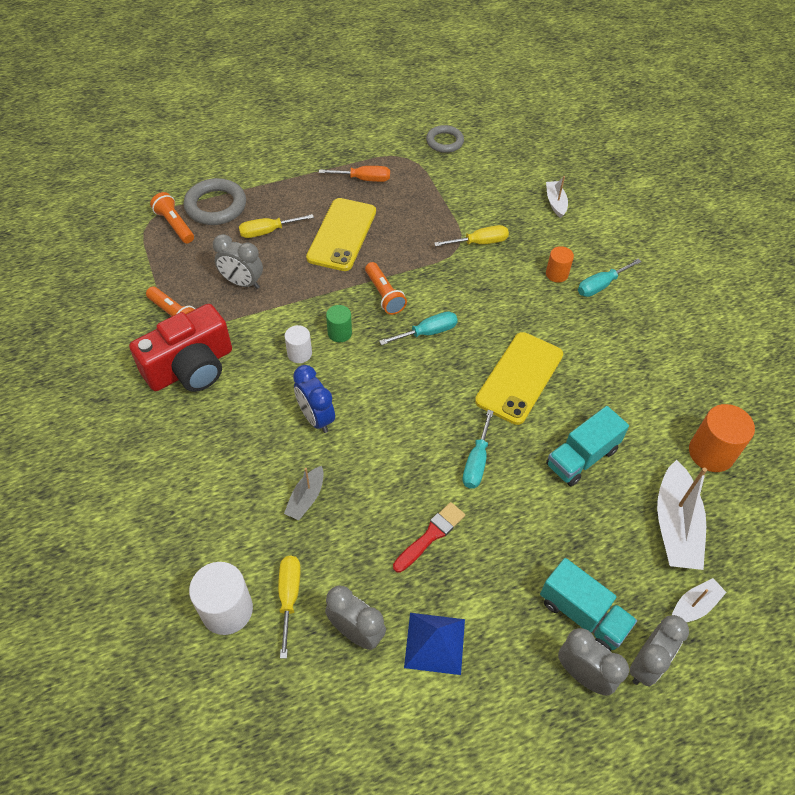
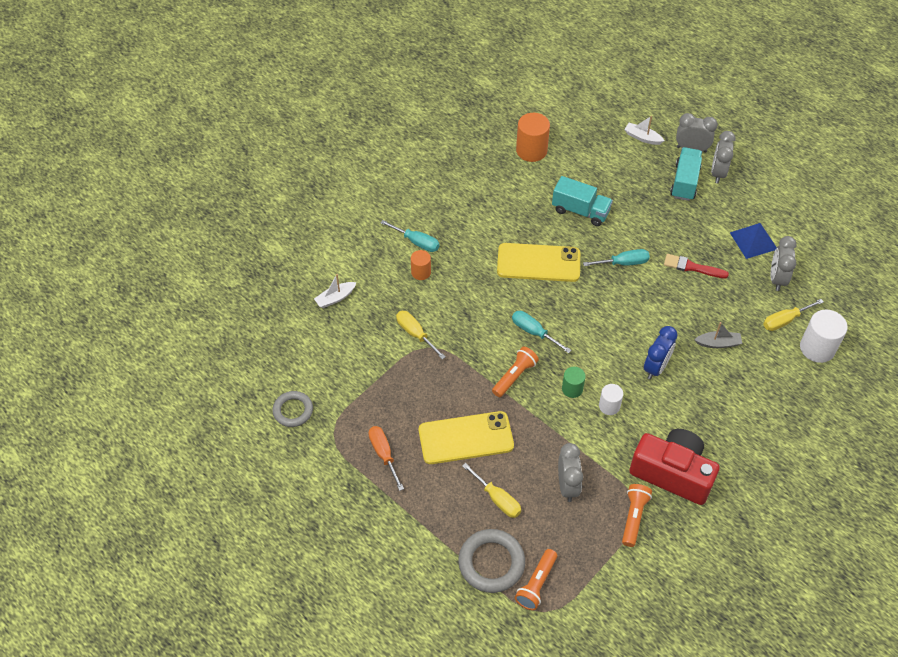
camera: 115 degrees left, 0 degrees up
white boat [657,460,707,570] -> none

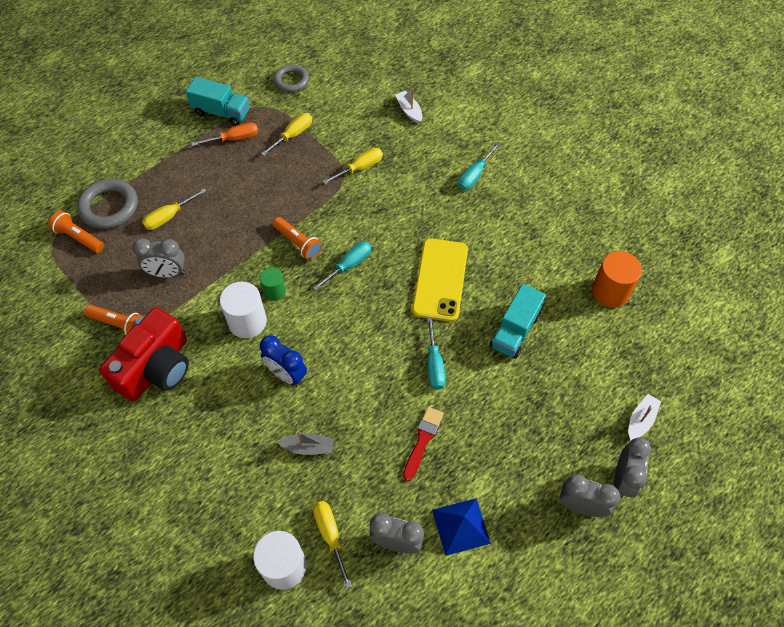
camera: 95 degrees right, 5 degrees up
orange cylinder [411,250,431,280] -> none
yellow phone [419,411,514,464] -> none
white cylinder [599,384,623,415] -> white cylinder [220,282,267,338], size x1.70
turquoise truck [670,147,702,201] -> turquoise truck moved to [186,77,249,126]
grey boat [694,322,742,348] -> grey boat turned 90 degrees counterclockwise [277,431,334,455]
none -> yellow screwdriver [261,113,312,156]

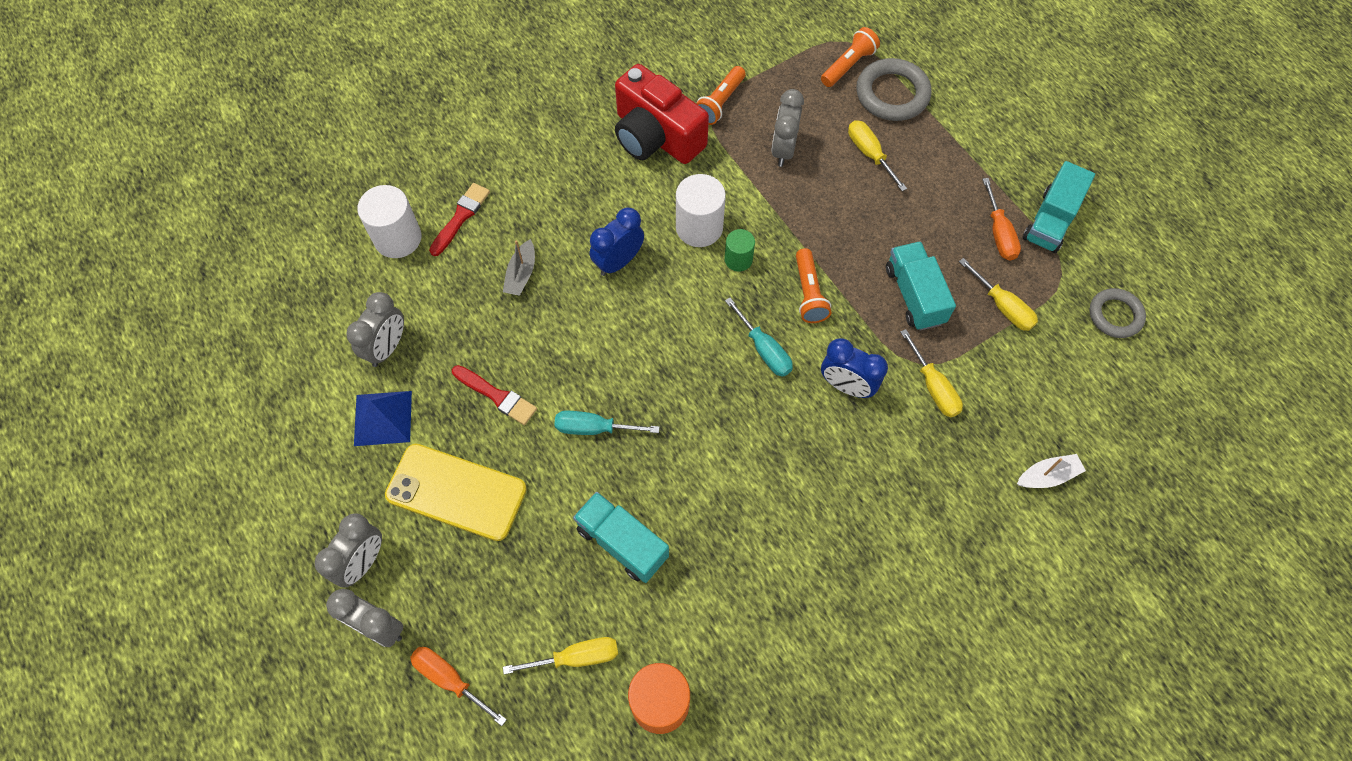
camera: 100 degrees right, 5 degrees up
orange flashlight [273,217,322,260] -> orange flashlight turned 60 degrees counterclockwise [796,248,831,323]
yellow screwdriver [313,501,352,589] -> yellow screwdriver moved to [503,637,618,674]
yellow phone [412,239,468,322] -> yellow phone moved to [385,444,527,541]
turquoise screwdriver [458,142,500,190] -> none
white boat [629,394,661,441] -> orange screwdriver [410,647,507,726]
none -> red brush [429,183,490,256]
none -> blue clock [821,338,888,398]
none -> turquoise truck [886,241,956,331]

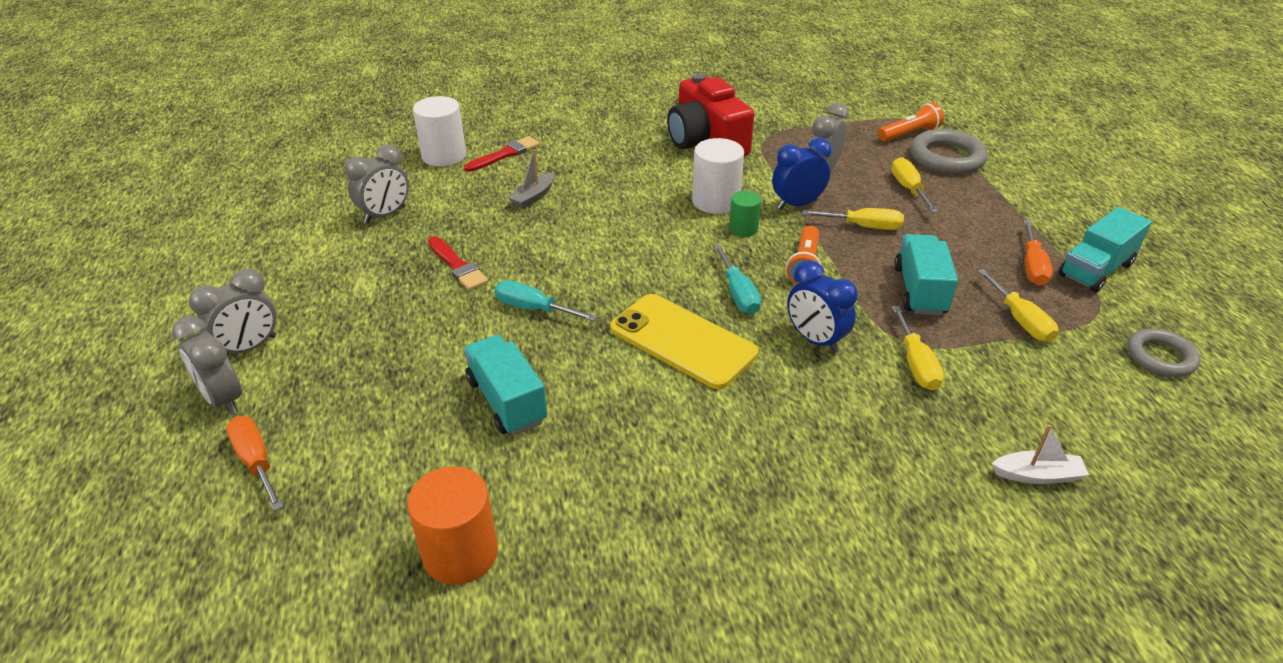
camera: 20 degrees right, 25 degrees down
blue pyramid [354,391,412,446] -> none
yellow phone [385,444,527,541] -> yellow phone moved to [610,294,758,389]
yellow screwdriver [503,637,618,674] -> yellow screwdriver moved to [802,208,904,230]
blue clock [590,207,644,276] -> blue clock moved to [772,138,831,210]
orange flashlight [696,66,746,125] -> none

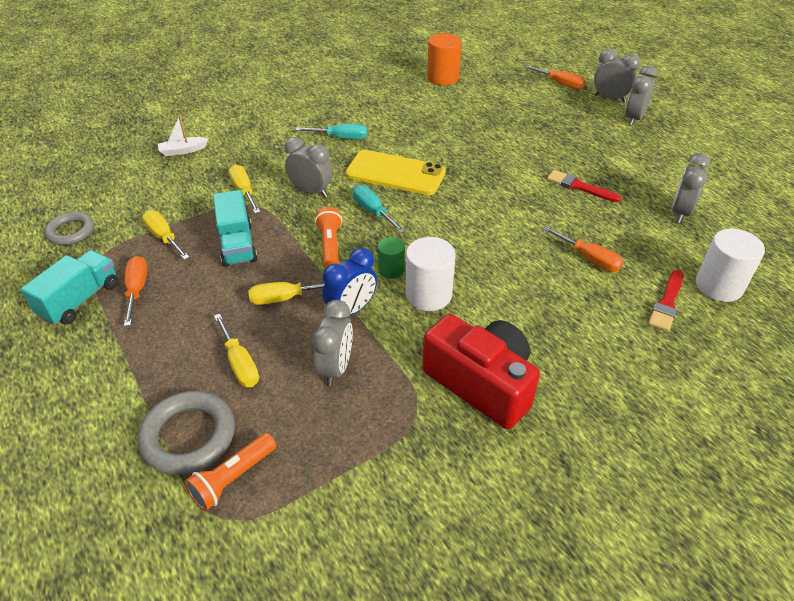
camera: 160 degrees right, 5 degrees up
turquoise truck [464,335,547,435] -> none
turquoise screwdriver [494,280,597,321] -> turquoise screwdriver moved to [296,124,368,139]
grey boat [508,149,555,209] -> orange screwdriver [543,226,623,272]
blue clock [787,260,858,353] -> grey clock [284,137,332,198]

